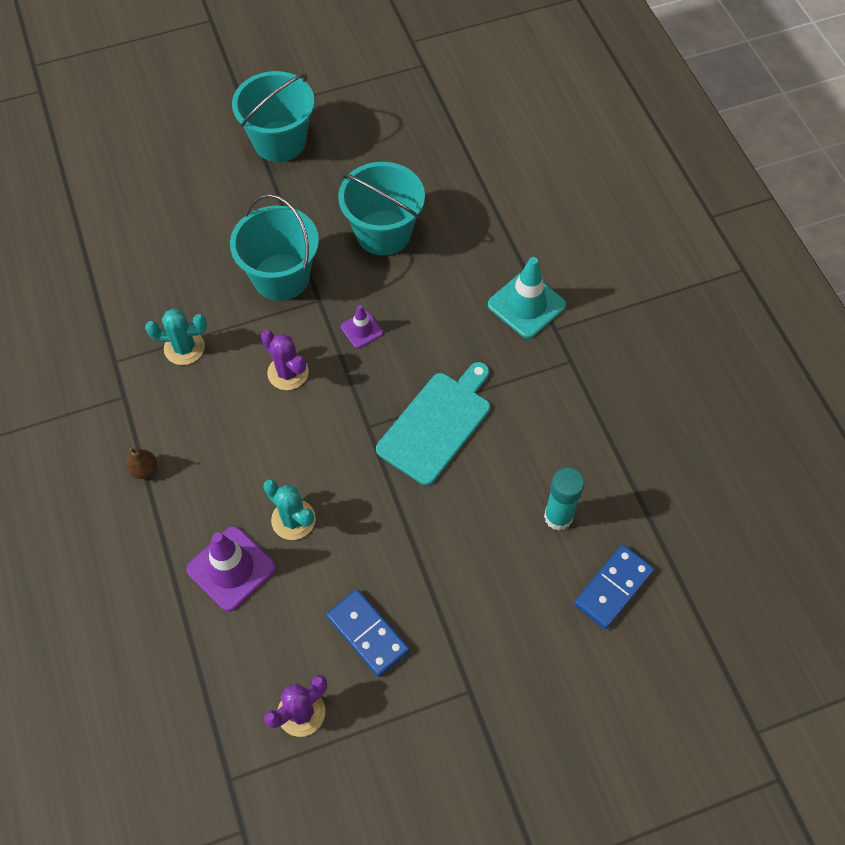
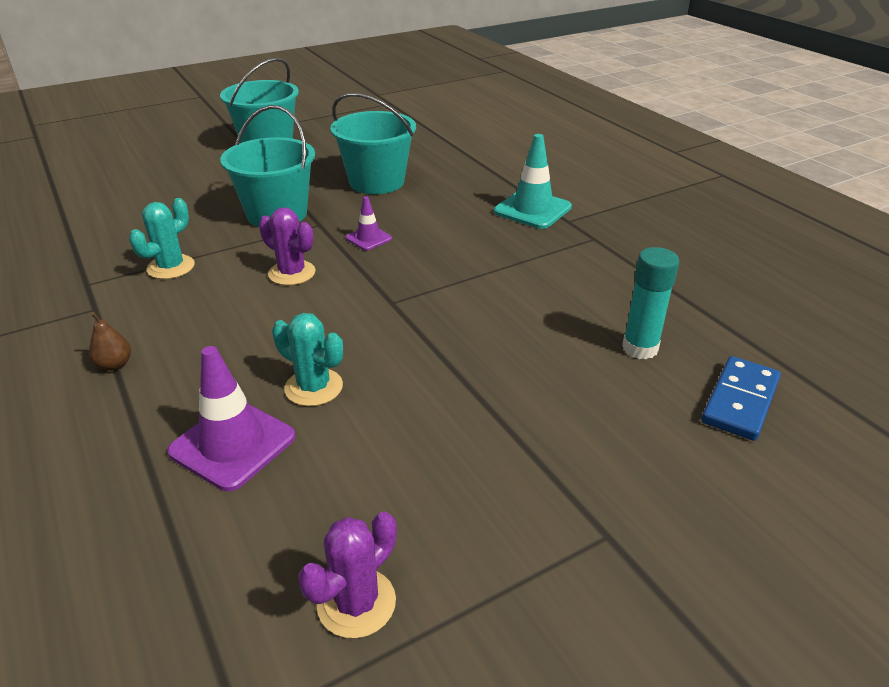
camera: 10 degrees left, 25 degrees down
turquoise cactus [145,308,207,365] -> turquoise cactus turned 45 degrees counterclockwise [129,198,195,279]
blue domino [326,589,410,677] -> none
turquoise cutting board [376,362,490,486] -> none

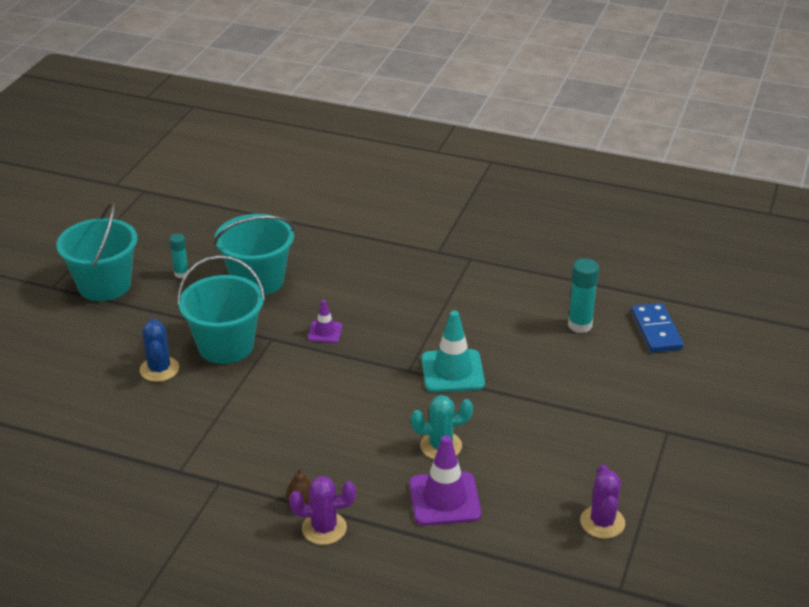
camera: 40 degrees left, 0 degrees up
turquoise cactus [129,198,195,279] -> none
purple cactus [259,207,316,285] -> purple cactus moved to [289,476,356,545]
turquoise traffic cone [494,134,572,229] -> turquoise traffic cone moved to [421,311,485,392]
none -> blue cactus [140,318,179,382]
none -> turquoise glue stick [169,234,188,278]

